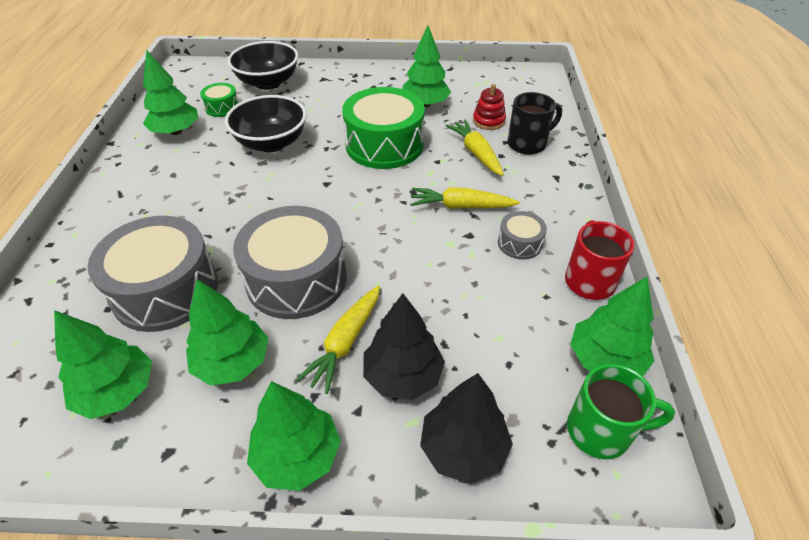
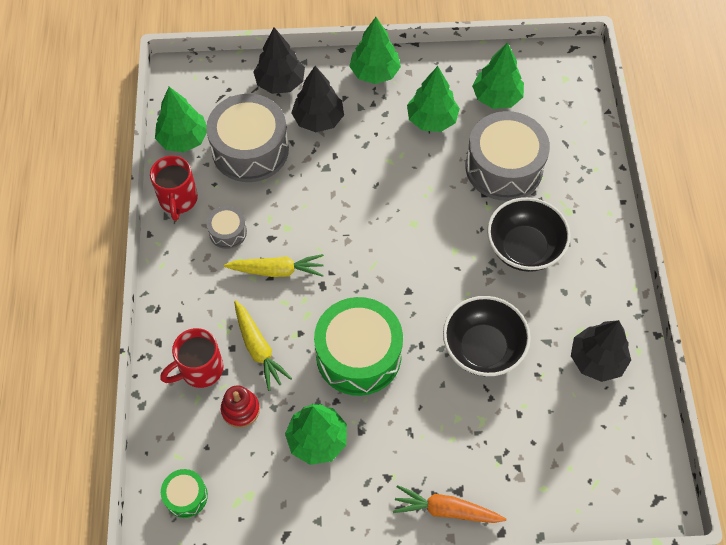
camera: 175 degrees right, 15 degrees up
green tree [143,50,198,135] -> black tree [571,320,631,382]
green drum [200,83,239,117] -> green drum moved to [161,469,208,518]
black bowl [228,41,298,90] -> black bowl moved to [487,197,571,272]
grey drum [233,206,347,319] -> grey drum moved to [206,94,289,182]
yellow carrot [296,286,380,394] -> none
black mug [507,92,562,155] -> red mug [160,328,223,388]
green mug [567,364,675,459] -> none
none -> orange carrot [393,485,506,523]

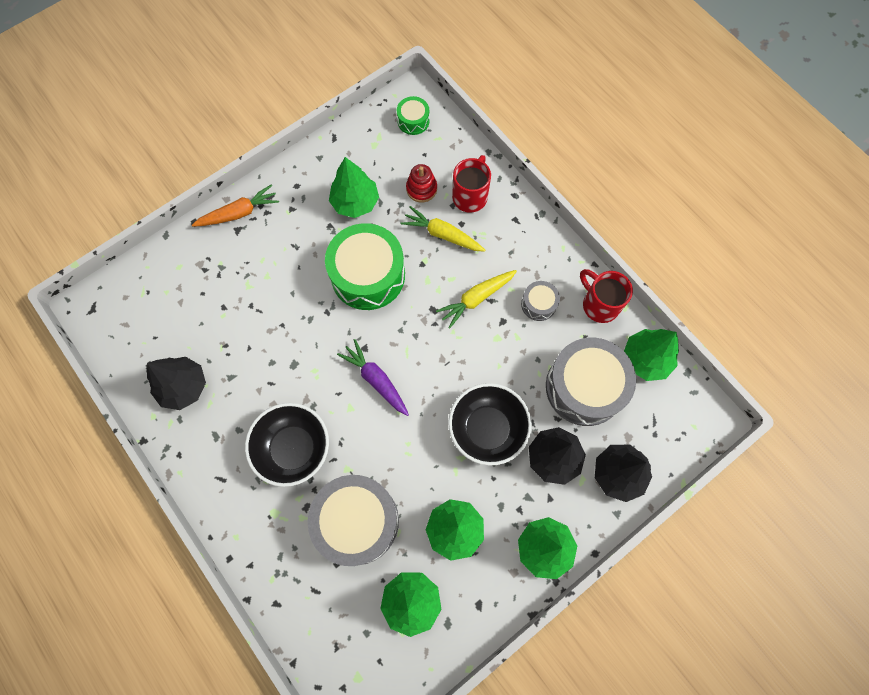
camera: 145 degrees right, 10 degrees up
black bowl [443,296,531,376] -> black bowl moved to [448,383,532,466]
none -> purple carrot [337,339,409,416]

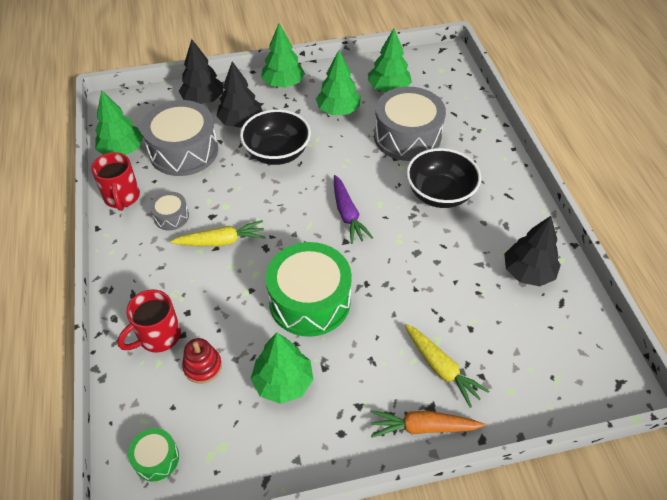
camera: 155 degrees left, 20 degrees down
yellow carrot [401,206,485,252] -> yellow carrot moved to [405,324,489,408]

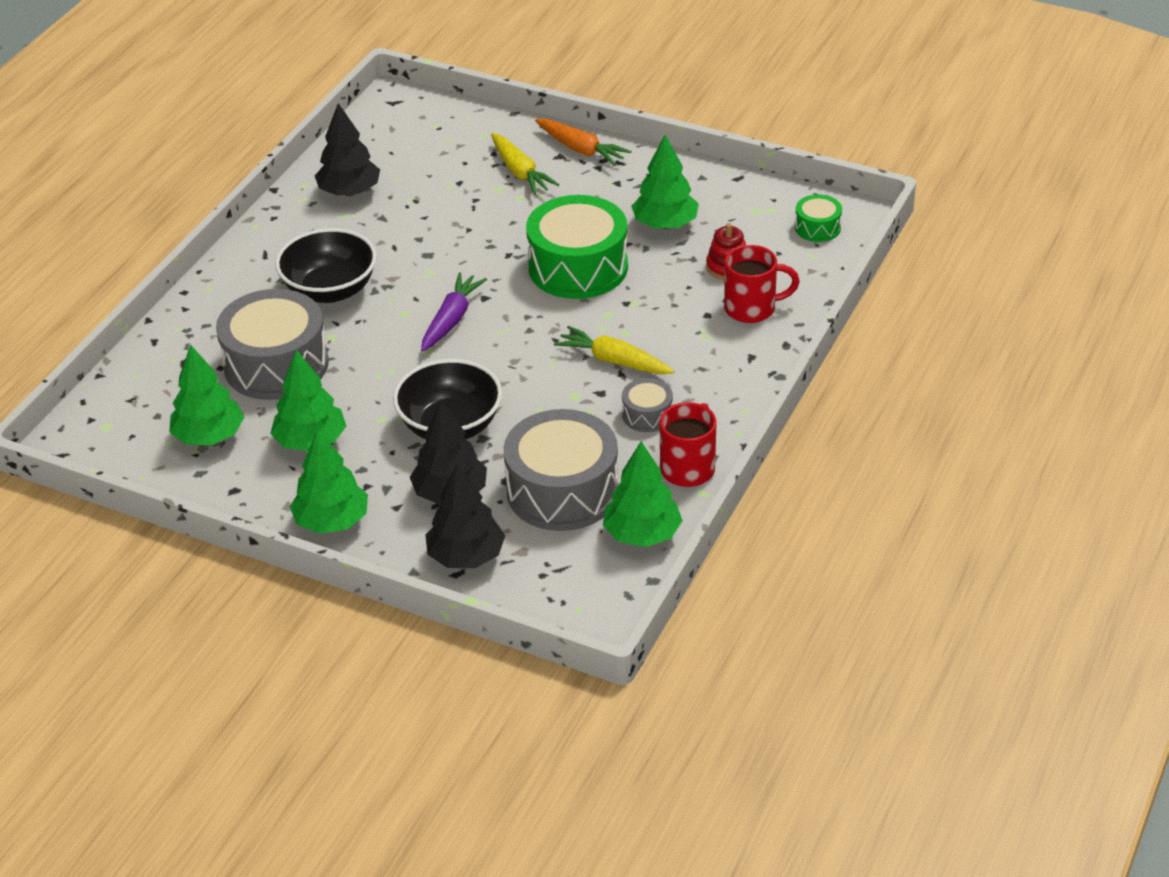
camera: 140 degrees left, 10 degrees down
yellow carrot [405,324,489,408] -> yellow carrot turned 150 degrees clockwise [491,133,559,195]

